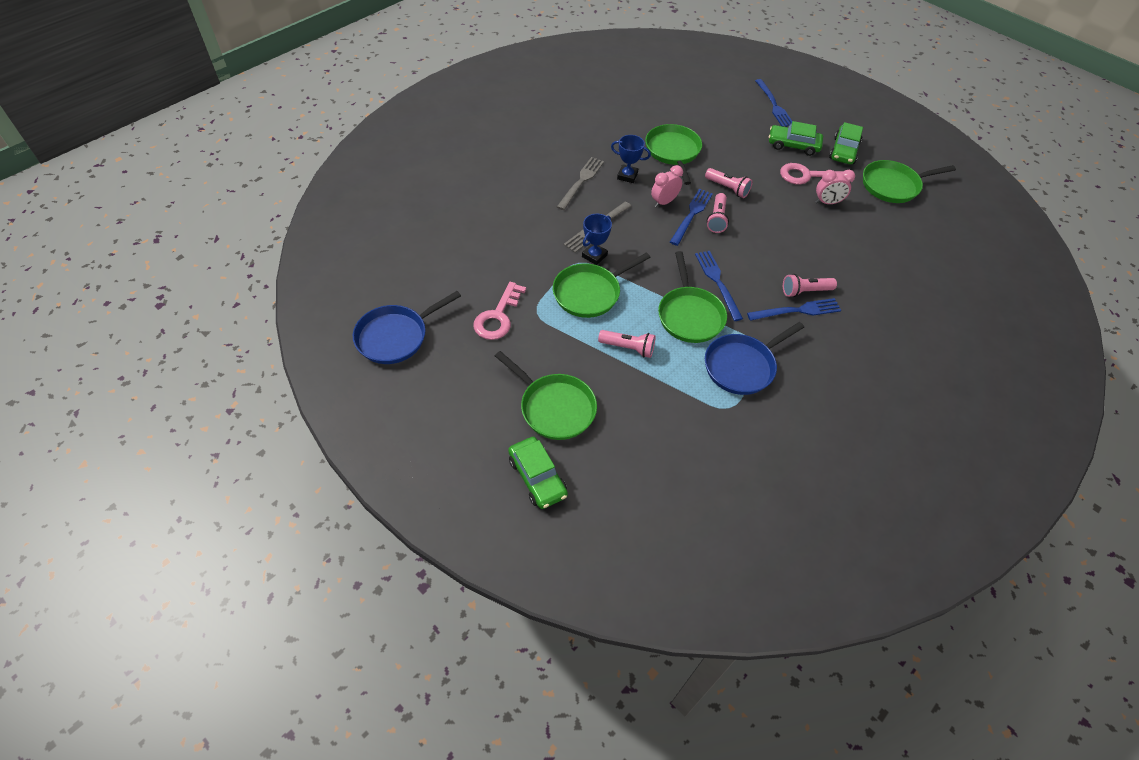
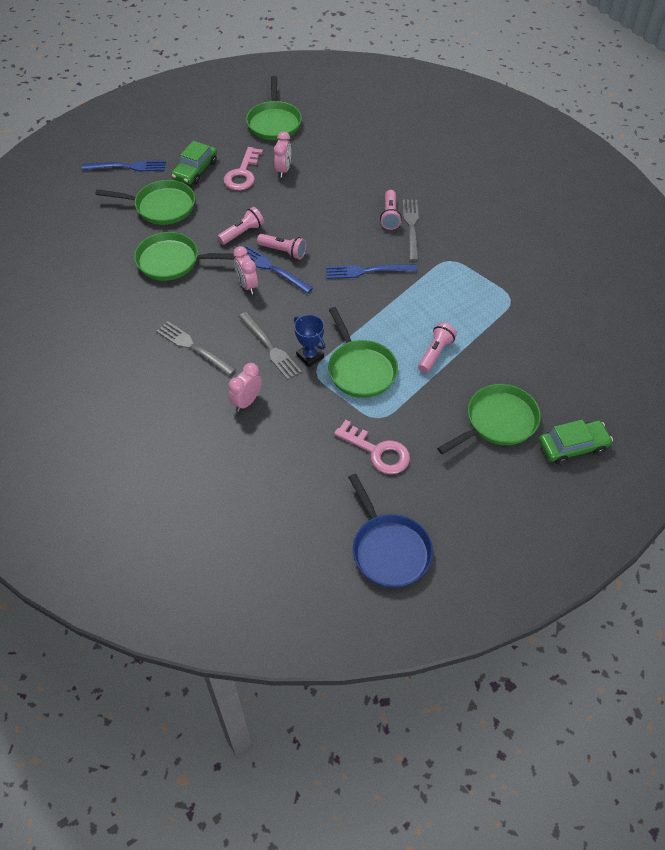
camera: 75 degrees left, 0 degrees up
blue trophy [611,135,651,183] -> none
green pan [658,251,727,343] -> green pan moved to [95,180,195,225]
blue pan [705,322,804,395] -> none
blue fork [747,298,841,321] -> grey fork [403,200,419,261]
green car [829,122,863,165] -> none
none -> pink clock [228,363,262,412]

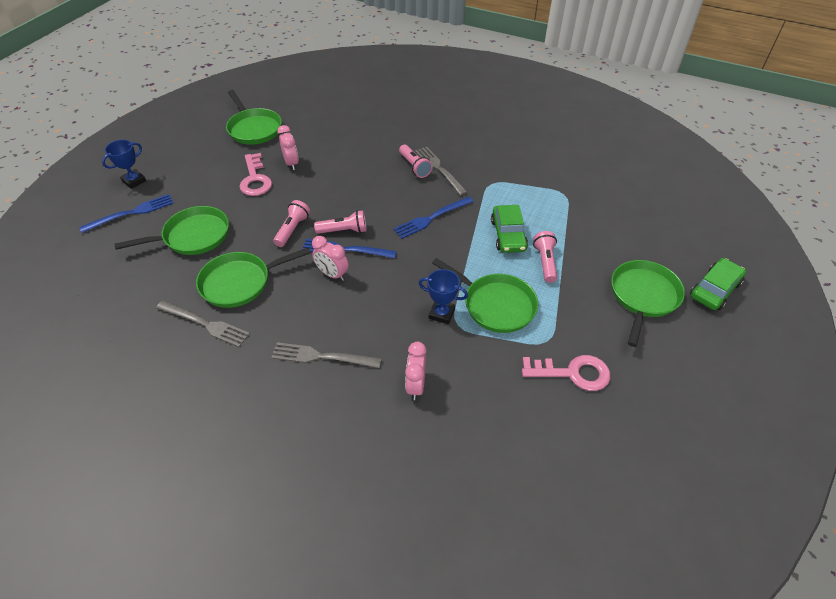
camera: 30 degrees left, 5 degrees down
green car [171,141,217,184] -> green car moved to [491,205,528,253]
grey fork [239,312,302,380] -> grey fork moved to [156,300,250,347]
blue pan [348,474,433,588] -> none
none -> blue trophy [102,140,146,189]

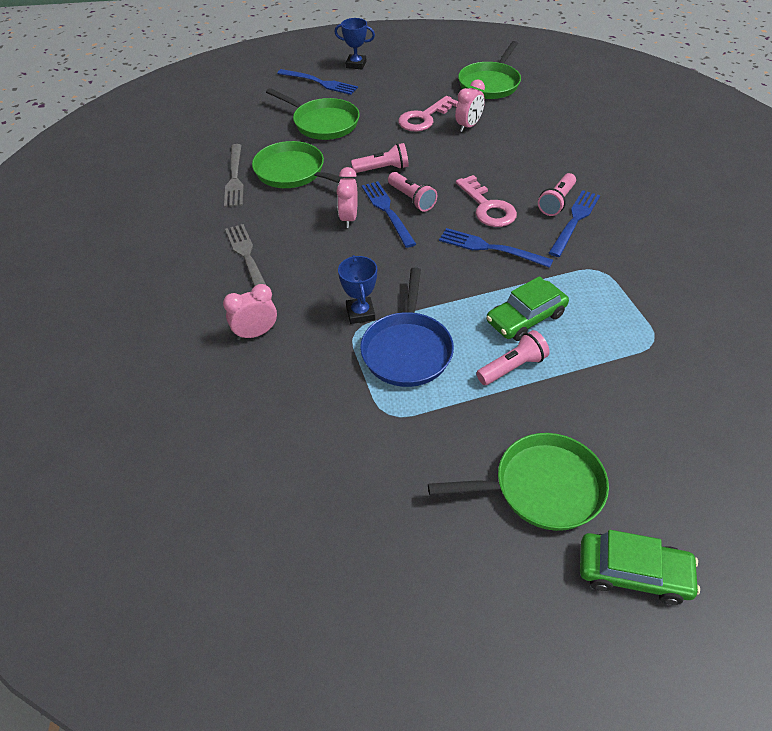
camera: 60 degrees right, 0 degrees up
grey fork [415,147,468,196] -> blue fork [549,190,600,257]
green pan [432,258,538,333] -> blue pan [360,267,454,387]
pink key [522,355,611,391] -> pink key moved to [456,175,517,227]

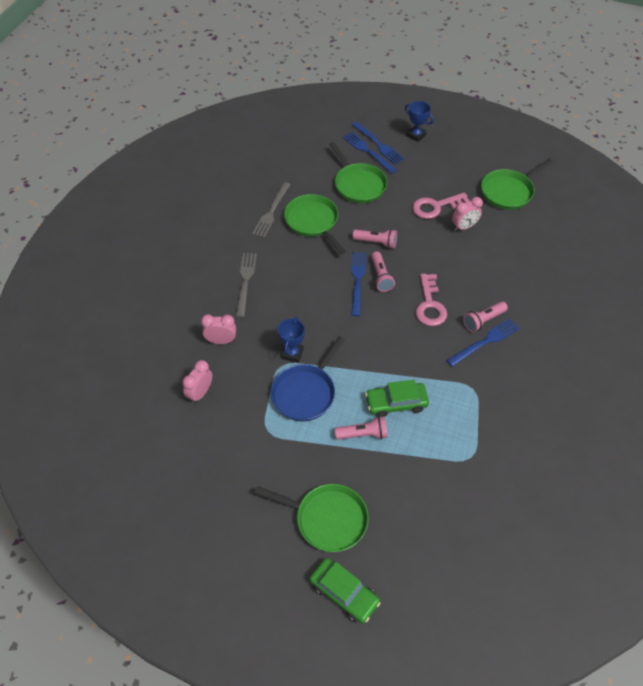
camera: 25 degrees right, 5 degrees up
pink clock [337,167,358,228] -> pink clock moved to [182,360,212,404]
blue fork [439,228,553,268] -> blue fork moved to [342,132,397,174]

